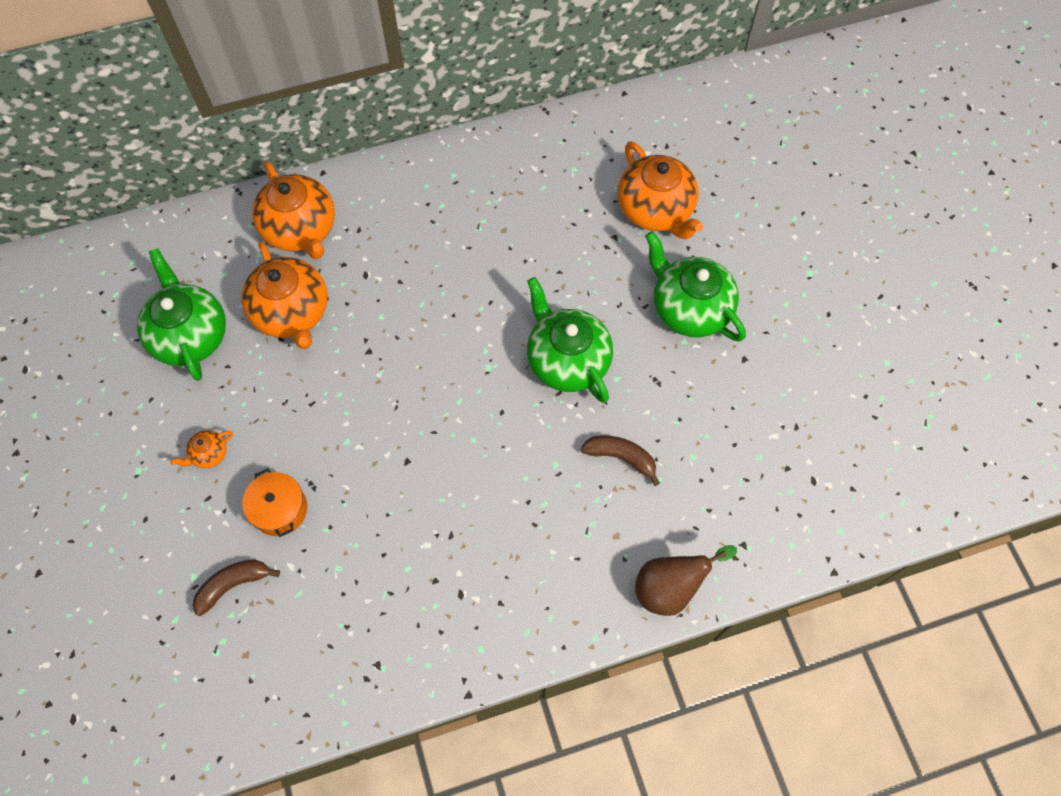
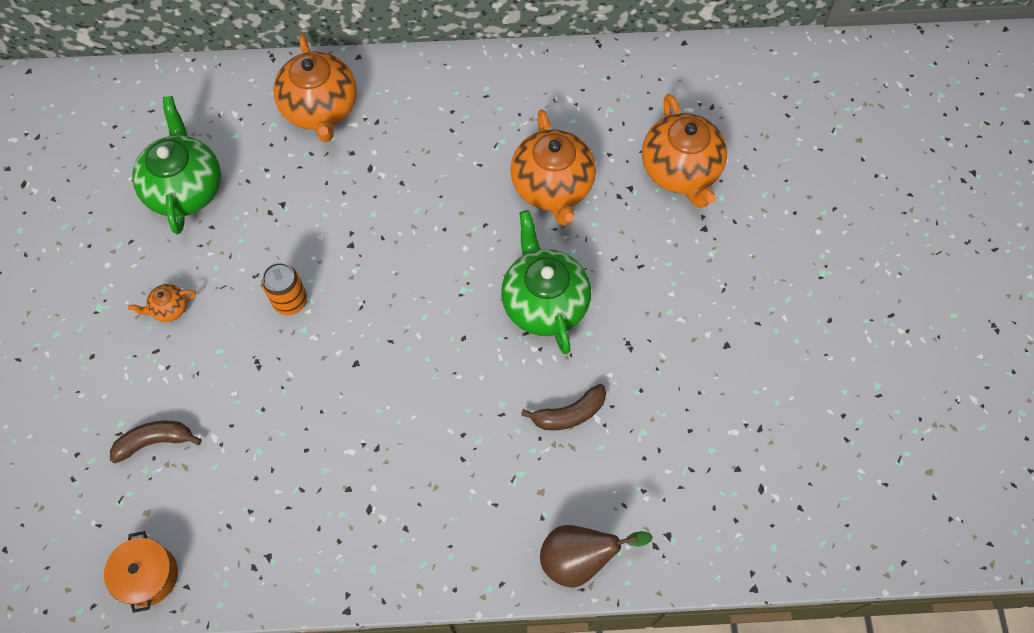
camera: 15 degrees right, 0 degrees up
orange teapot [242,241,328,349] -> orange teapot moved to [510,109,596,226]
orange pot [242,469,307,537] -> orange pot moved to [104,531,178,613]
brown banana [581,436,660,486] -> brown banana turned 120 degrees clockwise [521,384,606,430]
green teapot [645,231,746,341] -> none
none -> orange can [262,263,307,315]

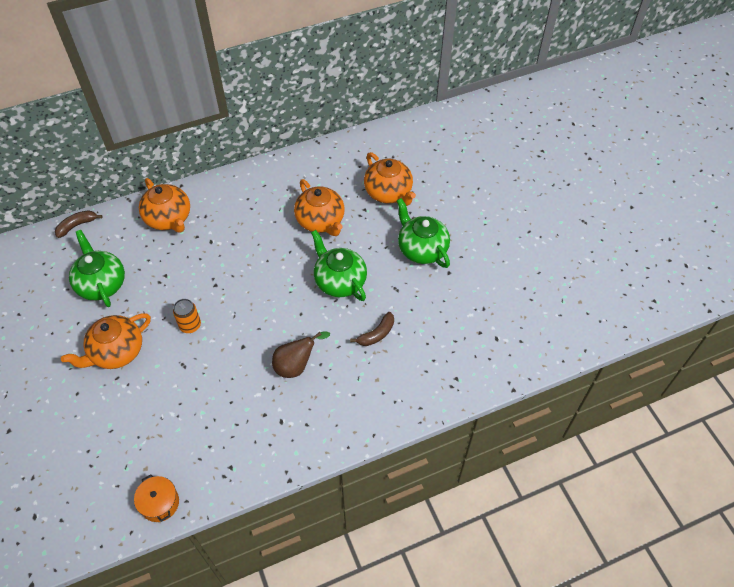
camera: 20 degrees left, 10 degrees down
brown banana [110,421,202,463] -> brown banana moved to [55,210,102,238]
orange teapot [128,284,196,322] -> orange teapot [61,313,151,369], size x2.26
brown pear [540,525,653,588] -> brown pear moved to [272,331,330,378]
none -> green teapot [397,198,450,268]

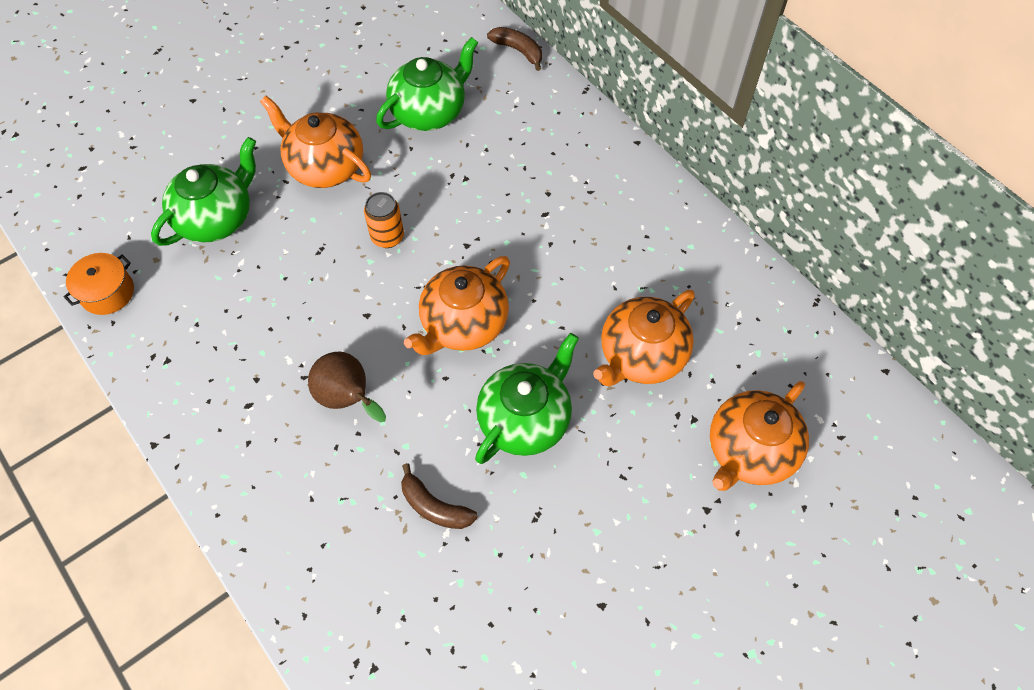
camera: 75 degrees right, 5 degrees up
orange teapot [139,178,190,233] -> orange teapot moved to [404,256,510,355]
green teapot [397,198,450,268] -> green teapot moved to [151,137,256,246]

